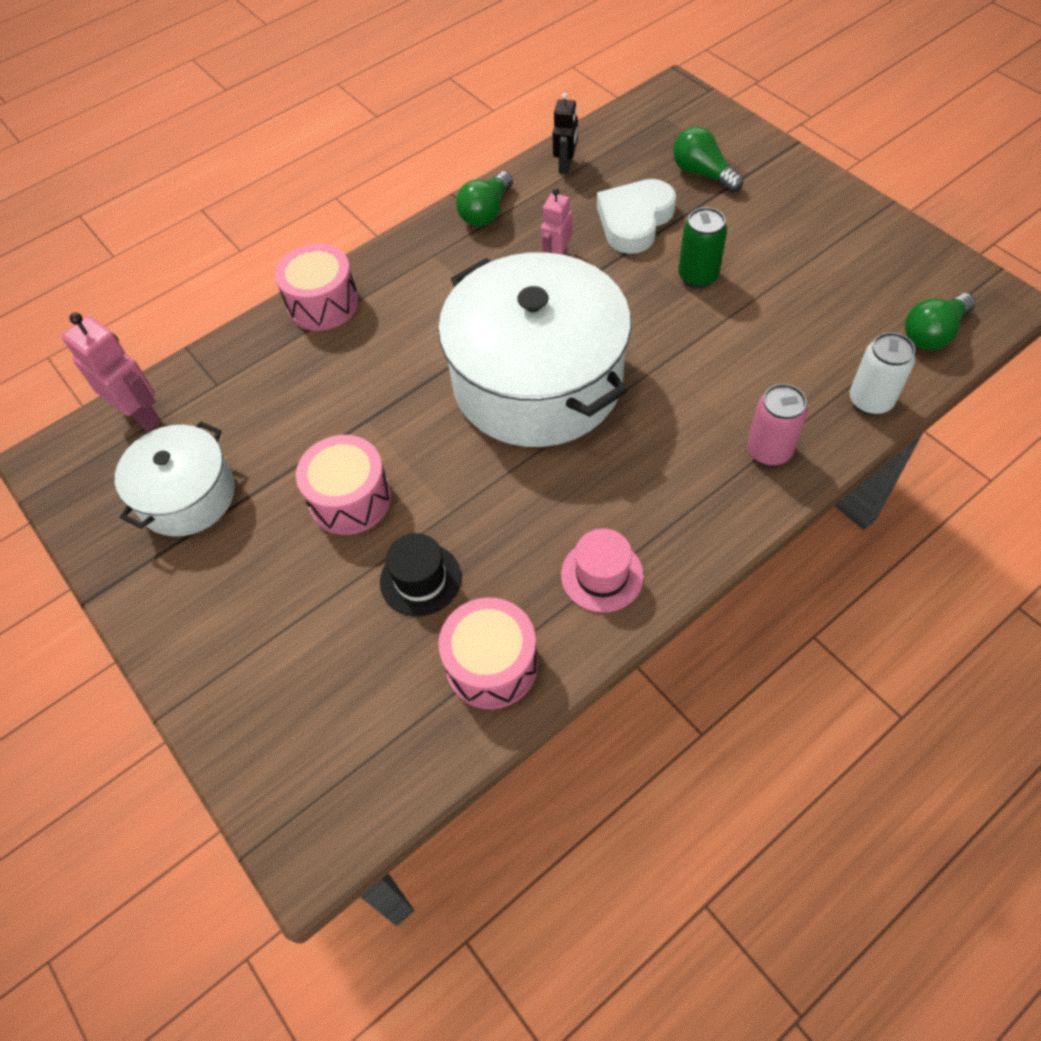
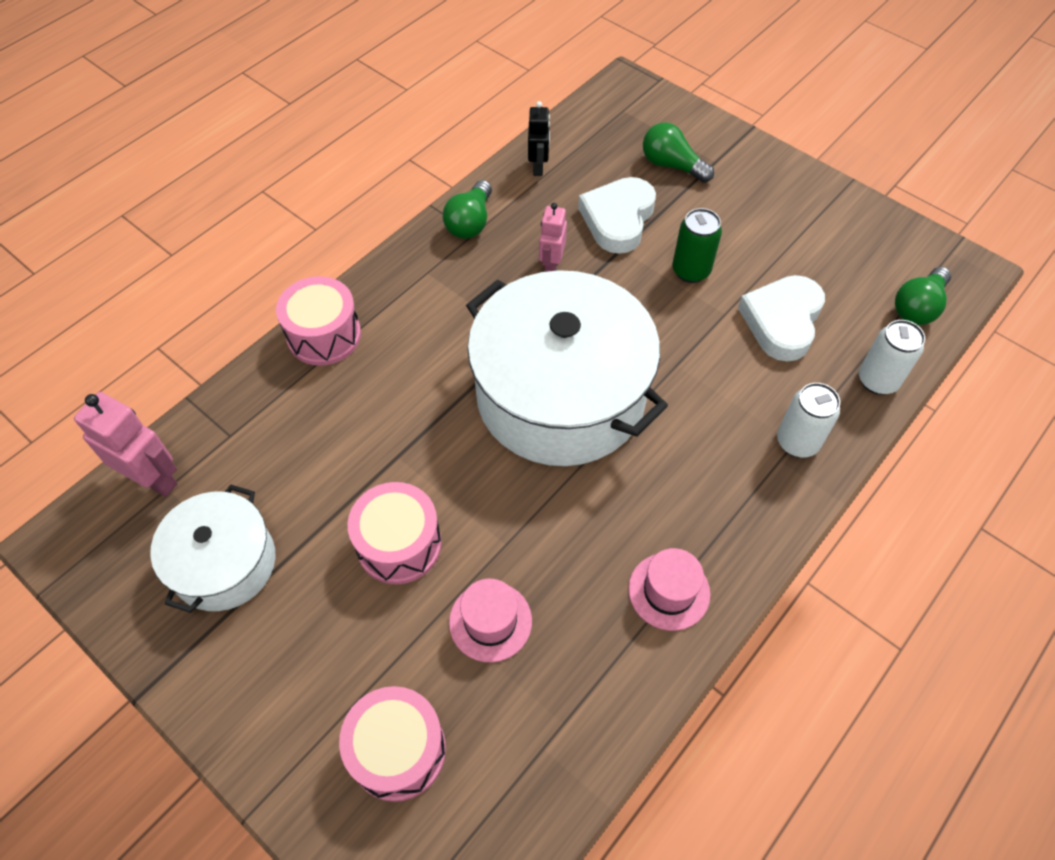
camera: 15 degrees left, 0 degrees up
black hat [380,533,461,616] -> pink hat [449,579,532,662]
pink drum [438,597,538,709] -> pink drum moved to [339,686,446,802]
pink can [747,384,808,466] -> white can [777,383,840,457]
none -> white heart [738,275,825,361]

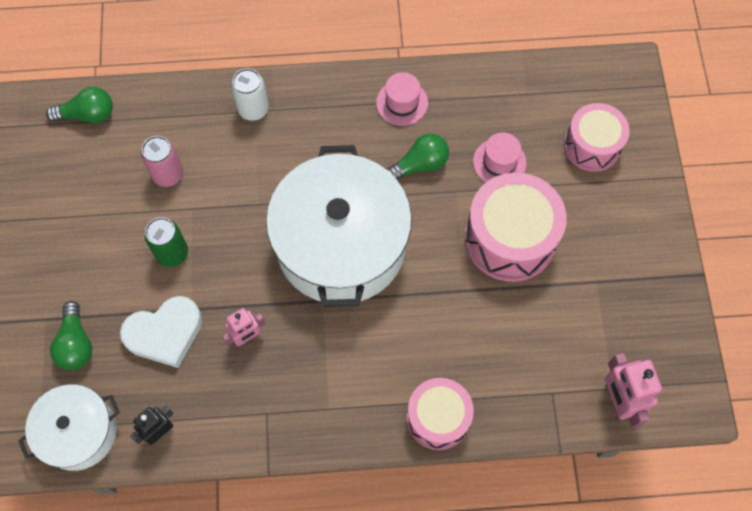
camera: 135 degrees left, 10 degrees up
white pot [150,484,276,613] -> white pot moved to [18,384,120,471]
pink drum [347,482,442,584] -> pink drum [465,172,567,282], size x1.55
green light bulb [443,180,492,239] -> green light bulb moved to [386,133,449,180]
white heart [738,275,825,361] -> pink can [141,136,183,187]
white can [859,320,925,395] -> none

